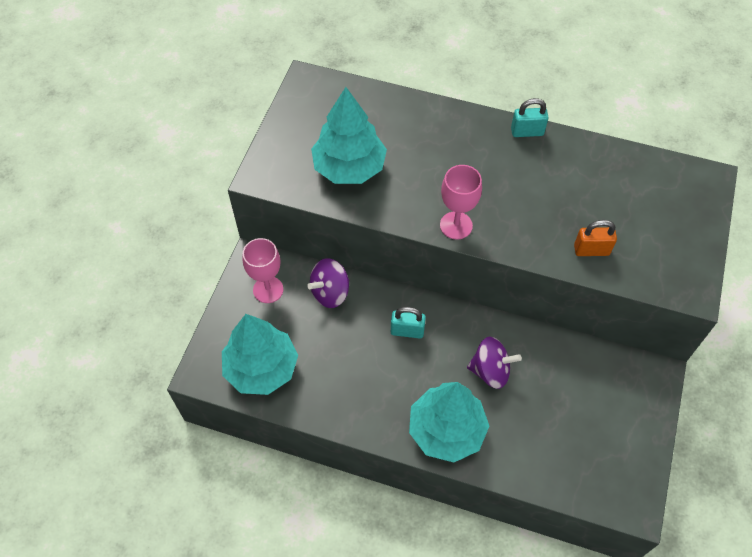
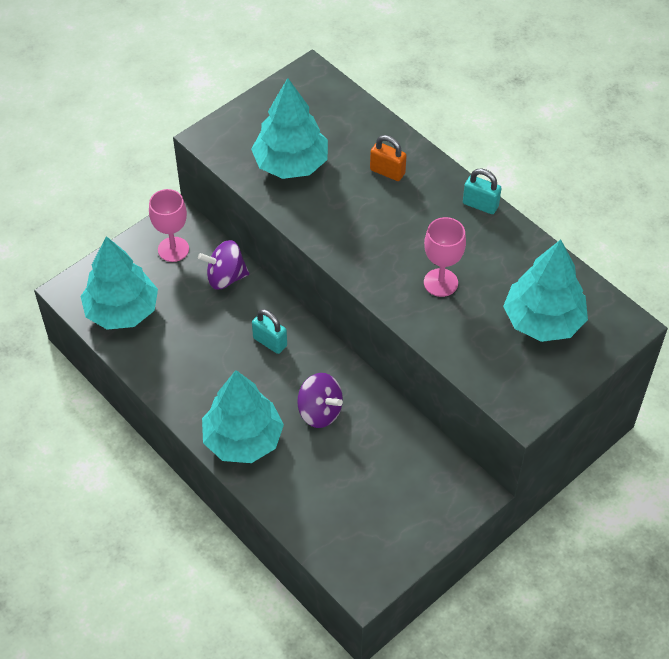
camera: 30 degrees right, 5 degrees down
pink goblet [440,165,482,239] -> pink goblet moved to [424,217,466,297]
orange padlock [574,220,617,256] -> orange padlock moved to [370,135,407,181]
none -> turquoise tree [503,240,588,342]

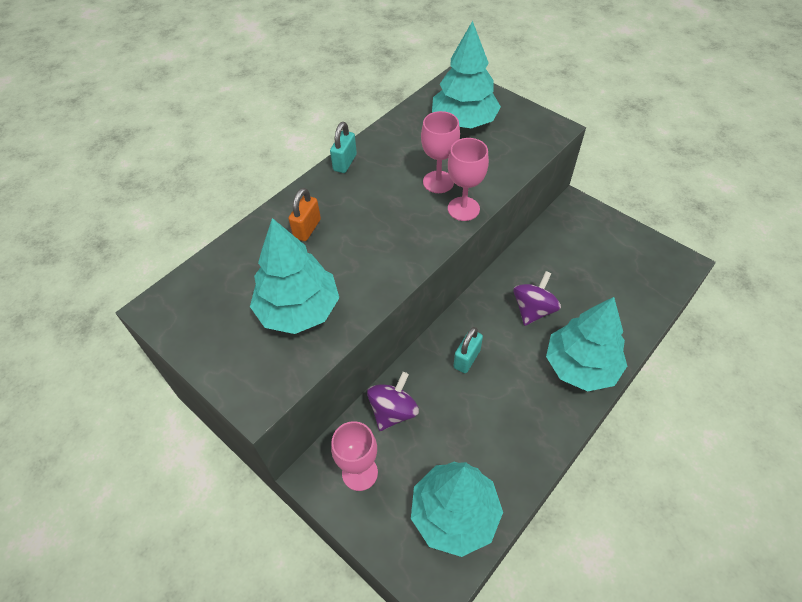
camera: 95 degrees left, 0 degrees up
purple spinning top [198,240,249,290] -> purple spinning top turned 135 degrees counterclockwise [367,372,419,431]
none -> pink goblet [448,138,489,221]

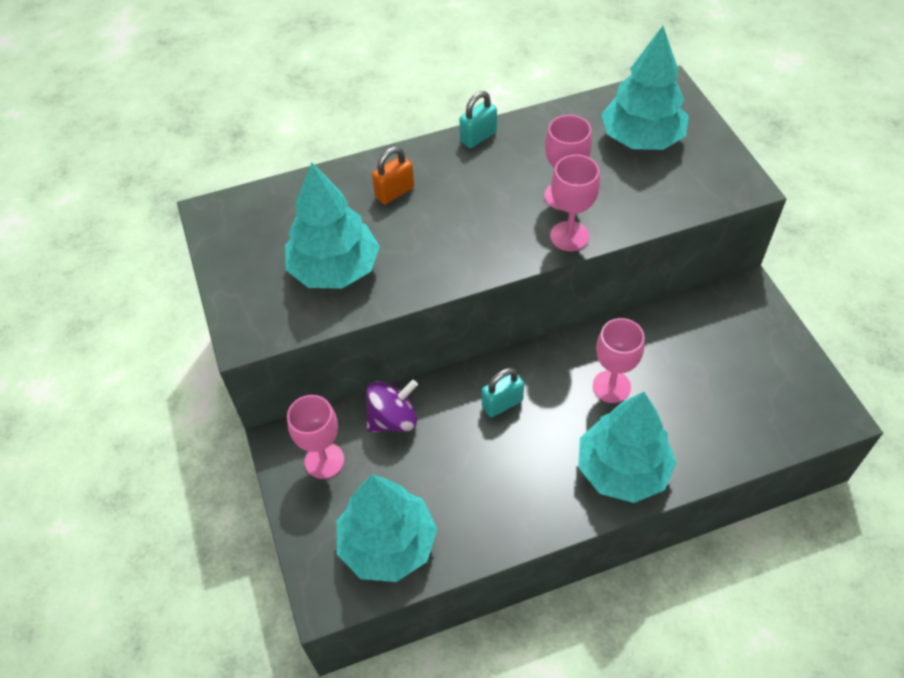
camera: 30 degrees right, 0 degrees up
purple spinning top [513,271,561,326] -> pink goblet [593,318,645,403]

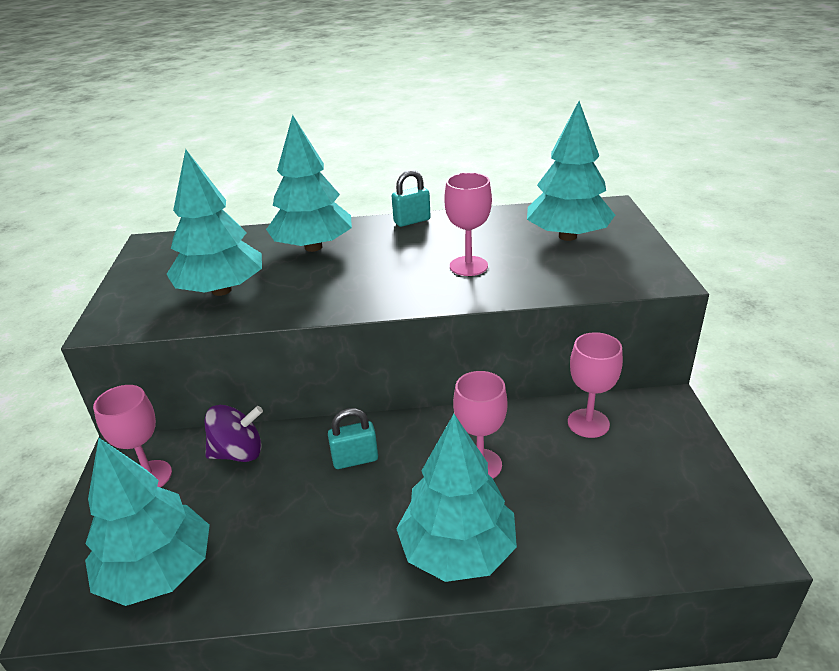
camera: 15 degrees right, 20 degrees down
orange padlock [372,147,414,204] -> turquoise tree [266,115,352,252]
pink goblet [550,155,600,251] -> pink goblet moved to [568,332,623,438]

